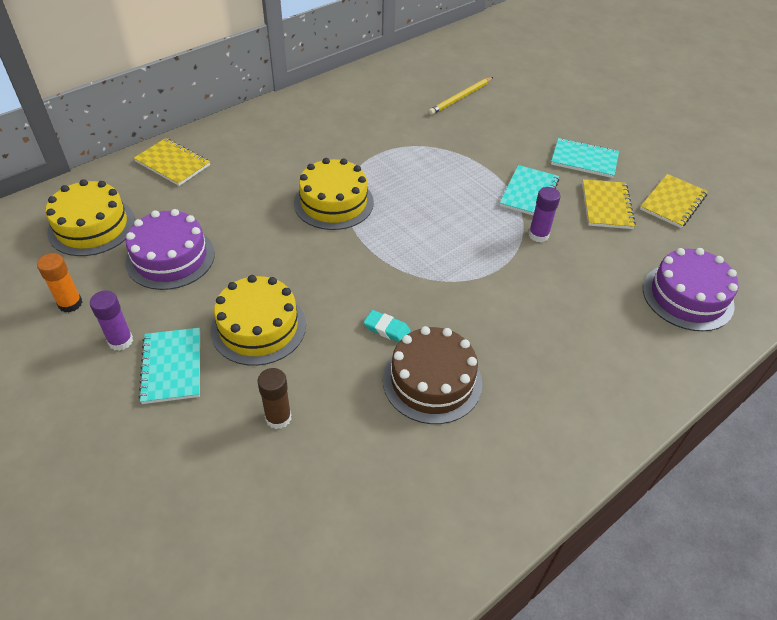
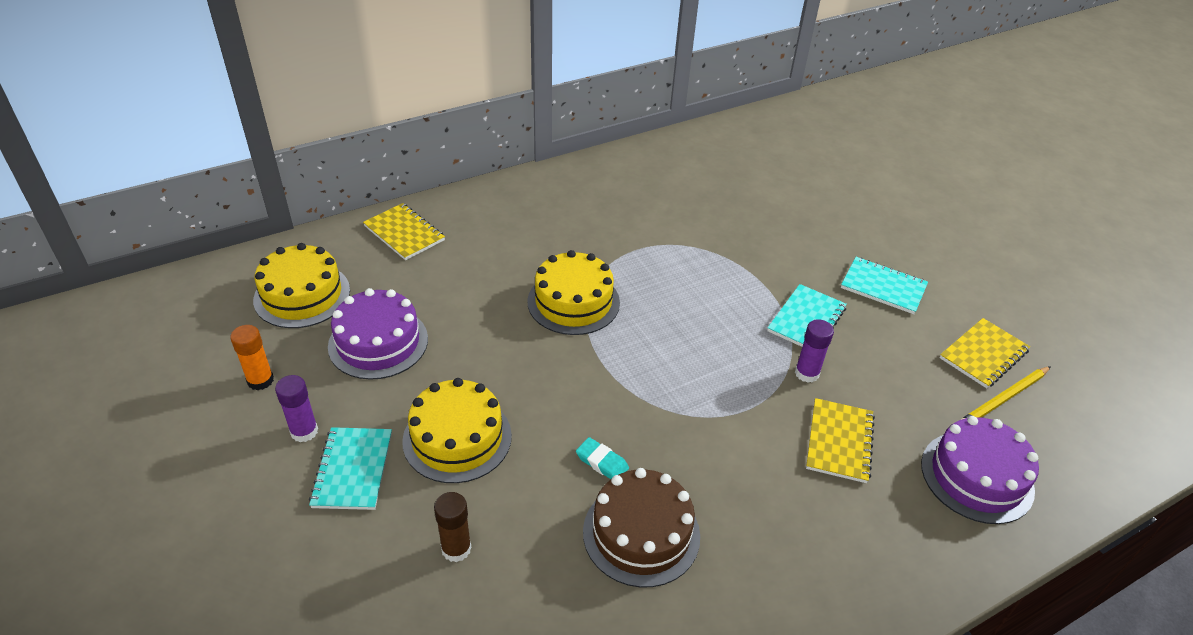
camera: 10 degrees right, 5 degrees down
yellow pencil [429,77,493,115] -> yellow pencil moved to [960,366,1051,420]
yellow notebook [582,179,636,229] -> yellow notebook moved to [806,398,875,483]

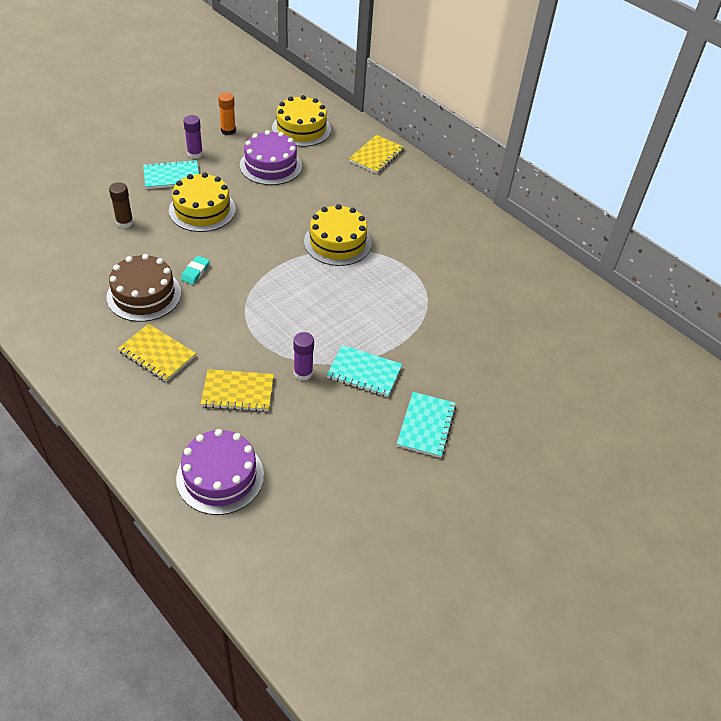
camera: 75 degrees right, 5 degrees up
yellow notebook [940,318,1030,388] -> yellow notebook moved to [118,324,196,382]
yellow pencil [960,366,1051,420] -> none

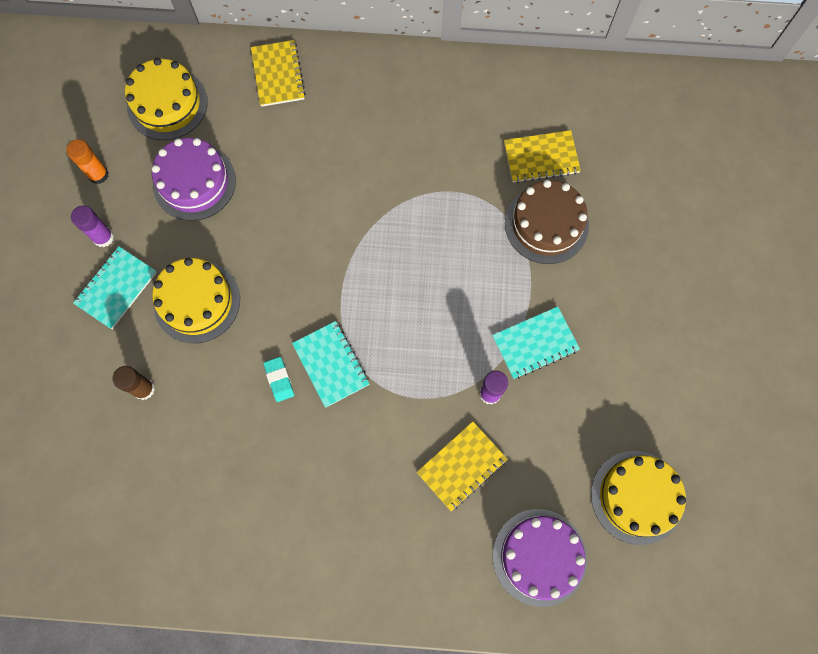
camera: 40 degrees left, 25 degrees up
brown cake [106,254,181,322] -> brown cake moved to [505,180,589,264]
yellow notebook [118,324,196,382] -> yellow notebook moved to [504,130,581,183]
yellow cake [304,204,371,266] -> yellow cake moved to [591,451,686,545]
turquoise notebook [397,392,456,458] -> turquoise notebook moved to [292,321,369,408]

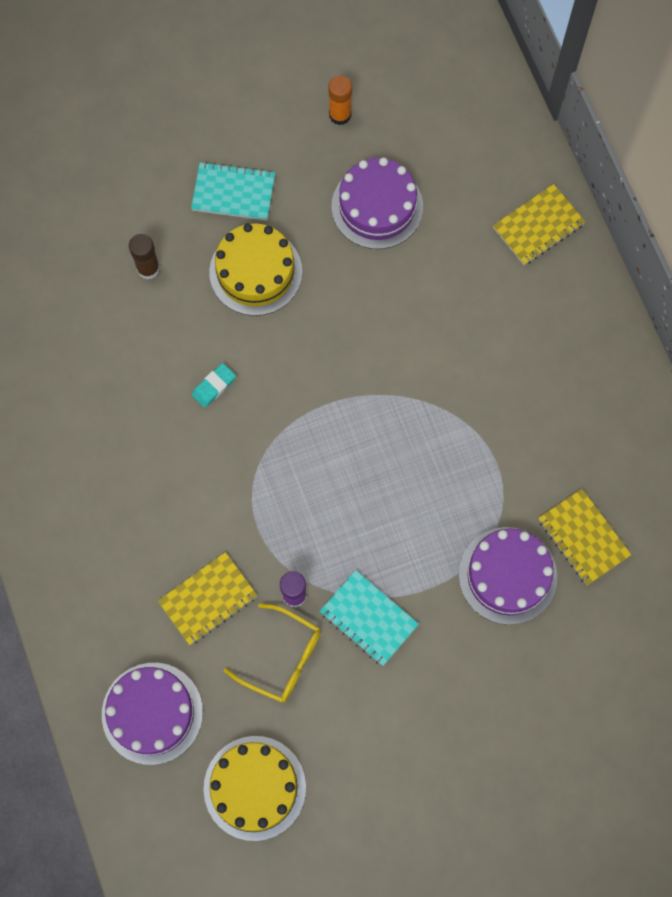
camera: 65 degrees right, 0 degrees up
purple glue stick [71,206,114,247] -> none
yellow cake [125,58,208,140] -> none
turquoise notebook [292,321,369,408] -> none
yellow notebook [417,422,508,511] -> yellow notebook turned 60 degrees counterclockwise [158,552,258,645]
brown cake [505,180,589,264] -> purple cake [459,527,557,625]
none -> yellow glasses [224,603,321,703]

